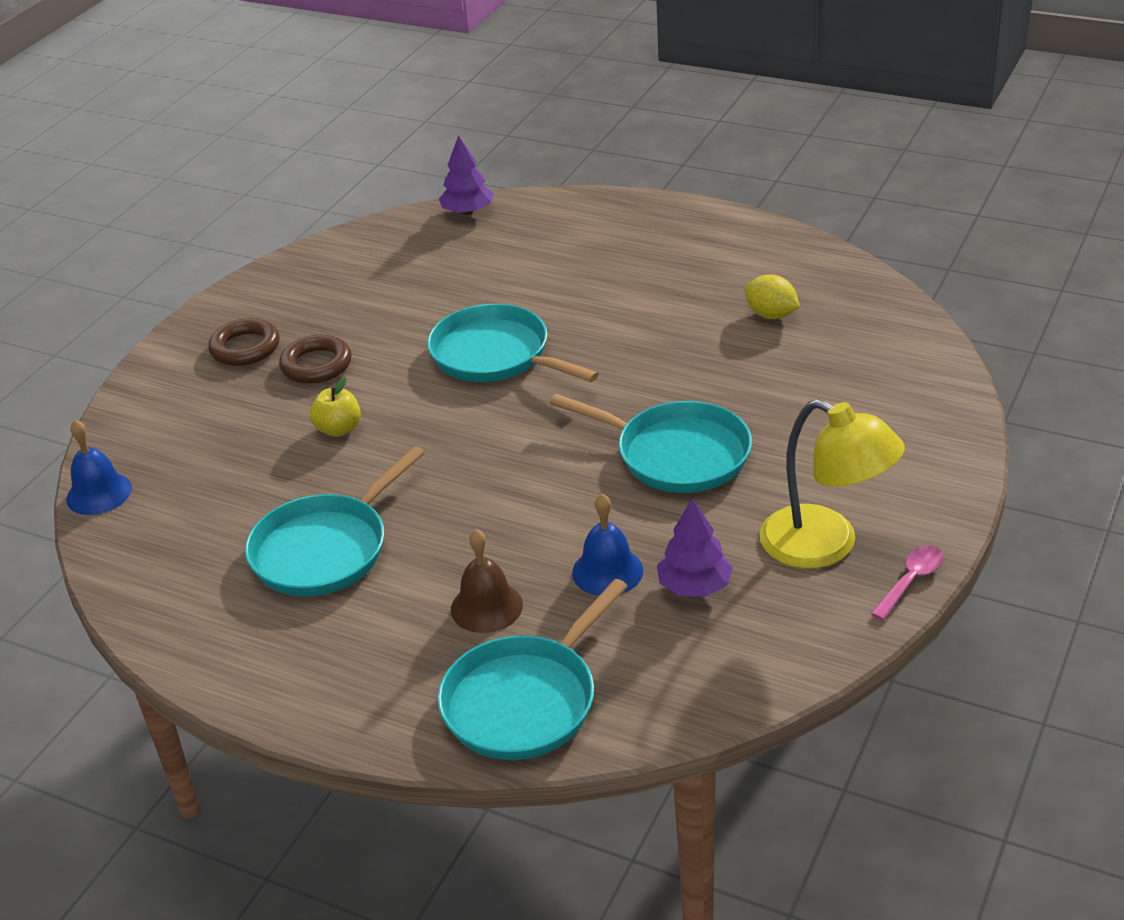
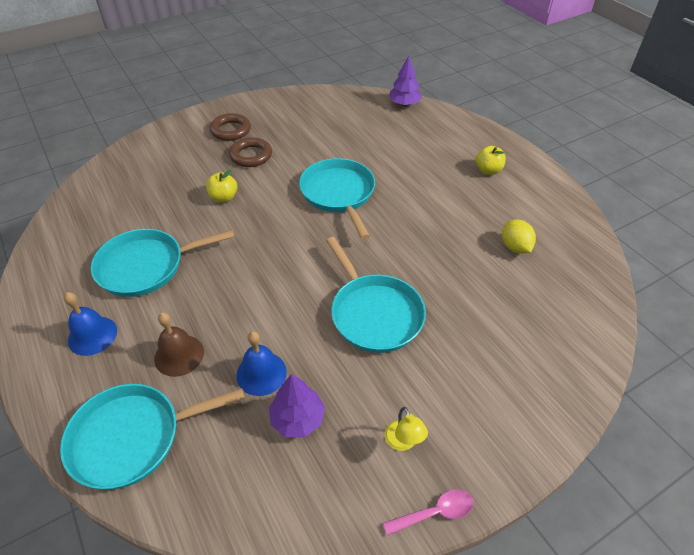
camera: 30 degrees right, 10 degrees up
blue bell [66,420,132,515] -> blue bell moved to [64,292,117,356]
yellow lamp [759,399,905,569] -> yellow lamp [385,407,428,451], size x0.44
none -> yellow apple [476,146,506,175]

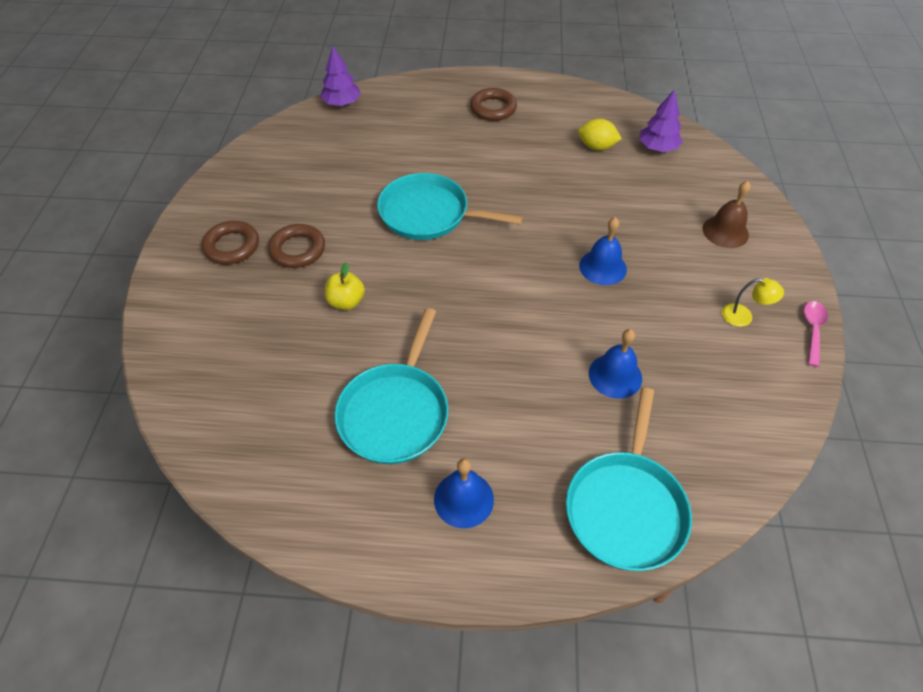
camera: 55 degrees left, 5 degrees up
brown bell [154,312,204,377] -> brown bell moved to [703,181,751,248]
purple tree [269,374,325,437] -> purple tree moved to [639,89,683,152]
turquoise pan [326,237,426,353] -> blue bell [579,217,627,285]
yellow apple [476,146,506,175] -> brown ring [470,88,517,121]

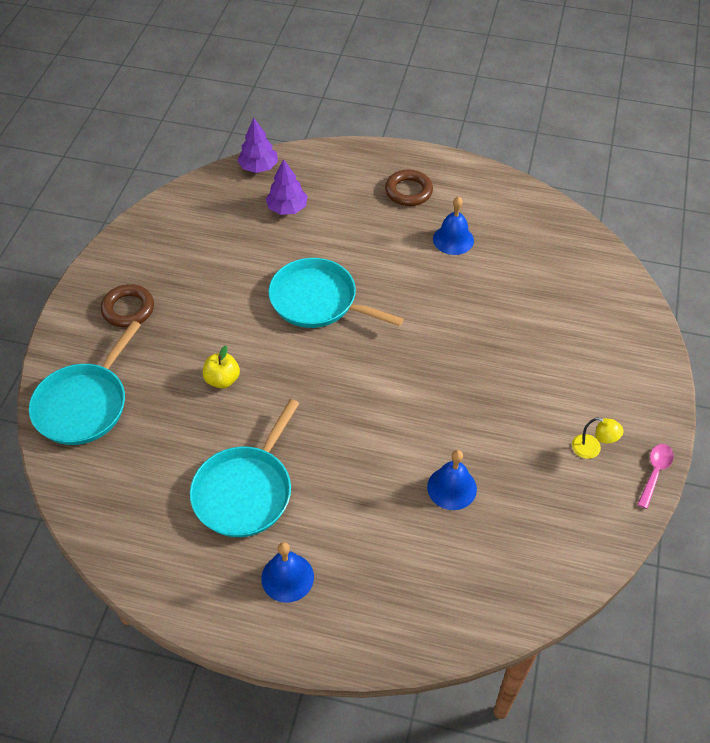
camera: 10 degrees right, 0 degrees up
brown ring [268,224,325,268] -> none
turquoise pan [566,387,692,571] -> turquoise pan moved to [29,321,141,445]
yellow lemon [578,118,622,151] -> none
blue bell [579,217,627,285] -> blue bell moved to [433,196,474,255]
purple tree [639,89,683,152] -> purple tree moved to [266,159,308,215]
brown bell [703,181,751,248] -> none

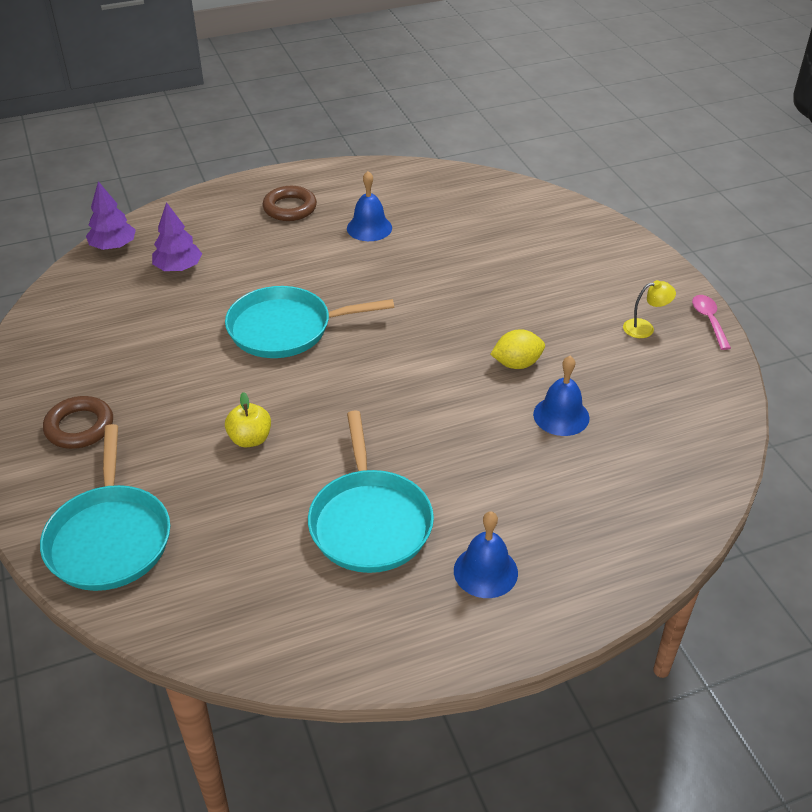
camera: 35 degrees left, 10 degrees down
none -> yellow lemon [490,329,545,369]

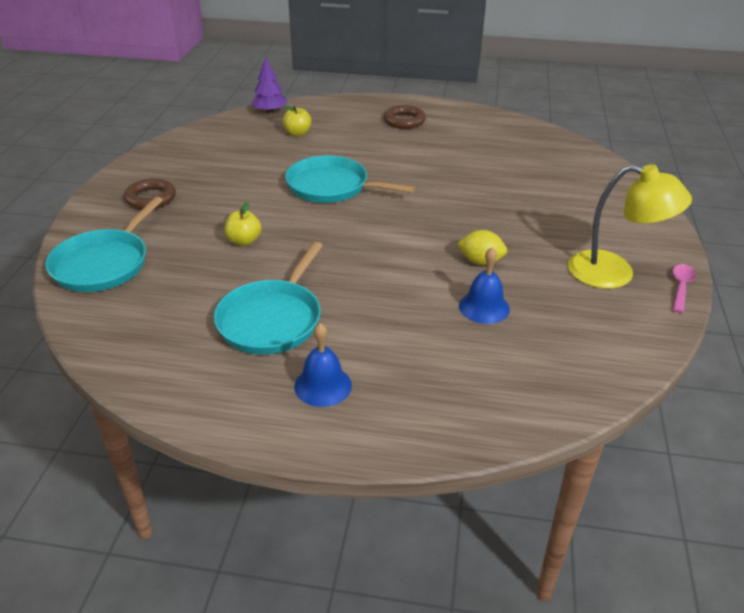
camera: 30 degrees right, 5 degrees down
purple tree [152,202,202,271] -> yellow apple [282,105,312,136]
blue bell [347,171,392,241] -> none
yellow lamp [623,280,676,338] -> yellow lamp [568,164,692,289], size x2.25

